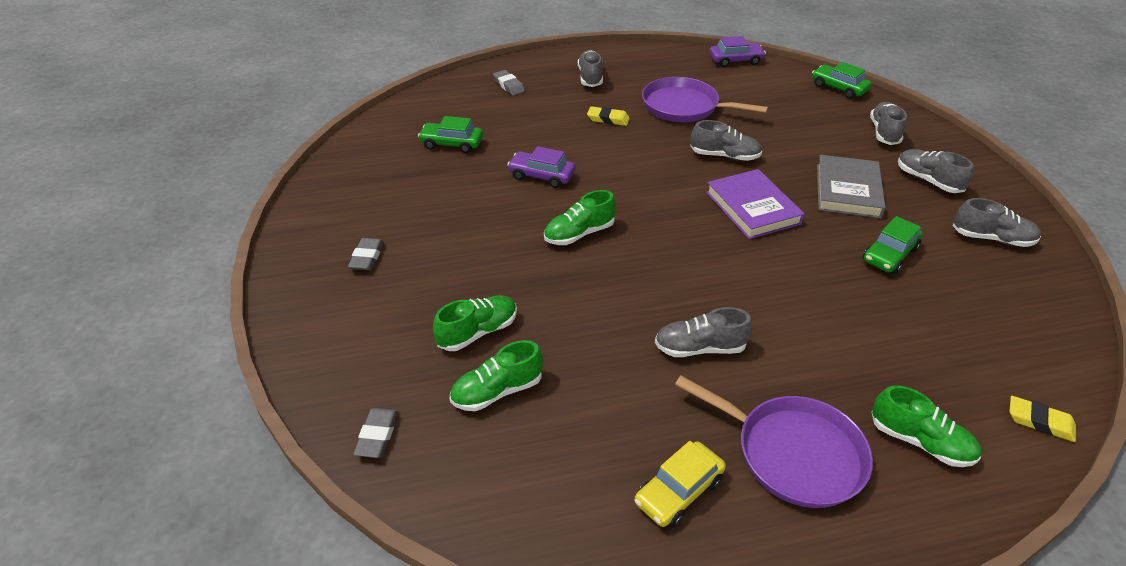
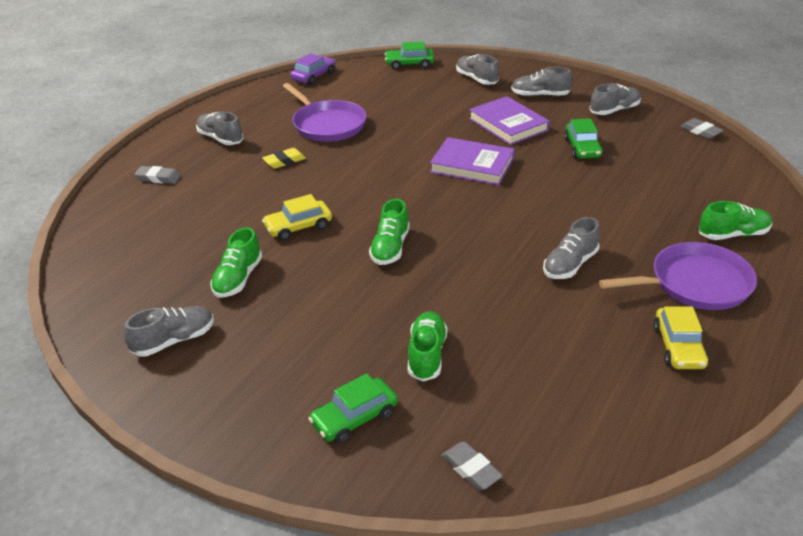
camera: 45 degrees left, 5 degrees down
grey eraser [348,238,384,270] -> grey eraser moved to [680,118,724,139]
green car [418,116,483,153] -> green car moved to [308,373,398,444]
green shoe [450,340,543,411] -> green shoe moved to [210,227,262,298]
purple car [507,146,575,188] -> yellow car [262,194,332,240]
purple pan [642,77,768,122] -> purple pan turned 105 degrees counterclockwise [283,83,367,142]
grey shoe [690,120,762,161] -> grey shoe moved to [124,306,214,356]
grey book [817,155,886,218] -> purple book [469,96,550,145]
yellow eraser [1010,396,1076,442] -> none

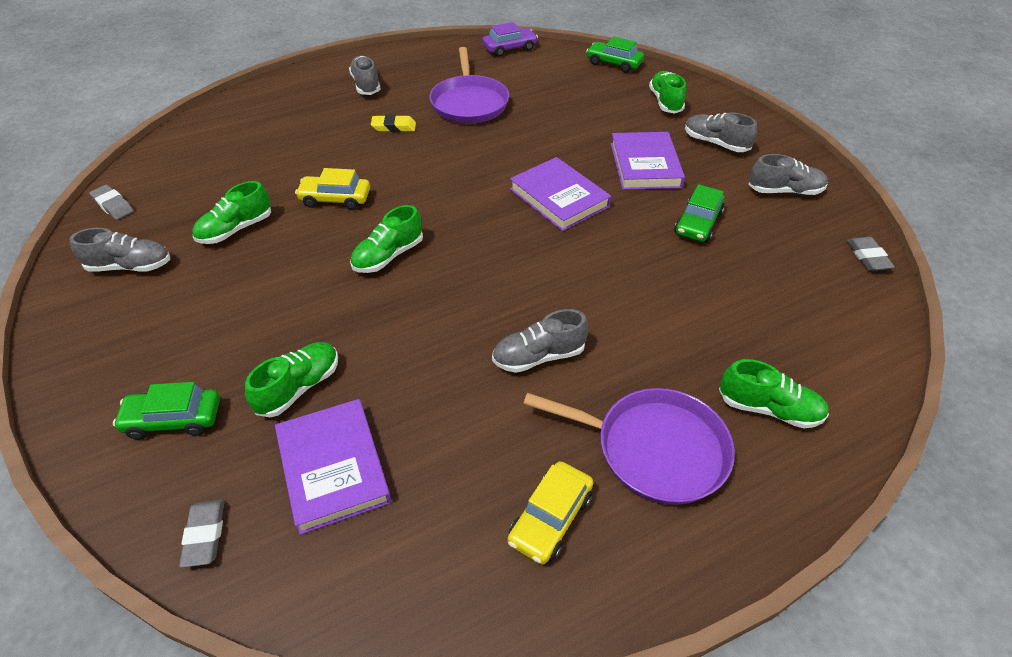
camera: 30 degrees right, 10 degrees up
grey eraser [134,166,181,184] -> grey eraser moved to [89,185,134,220]
grey shoe [456,54,499,85] -> green shoe [649,71,686,114]
none -> purple book [275,399,392,535]

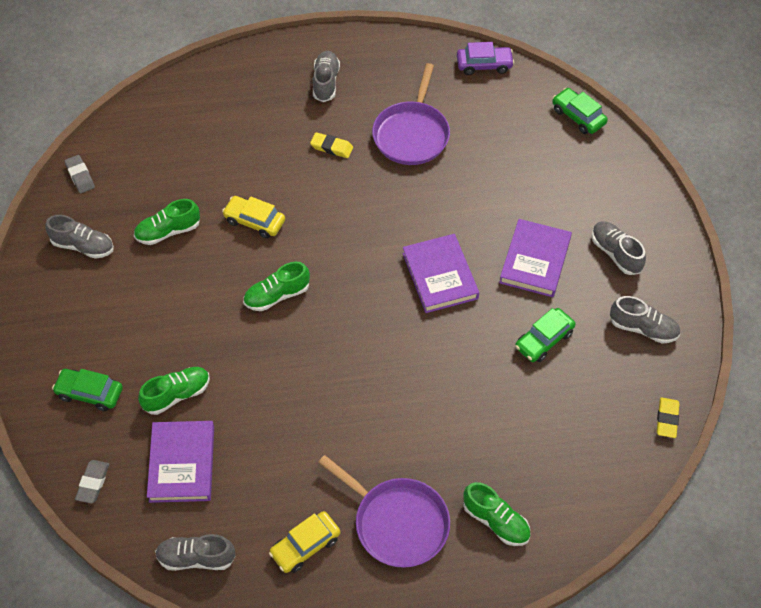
camera: 20 degrees right, 10 degrees up
grey shoe [492,309,589,373] -> grey shoe moved to [155,534,236,571]
green shoe [649,71,686,114] -> none
grey eraser [847,237,895,271] -> yellow eraser [657,398,680,438]

